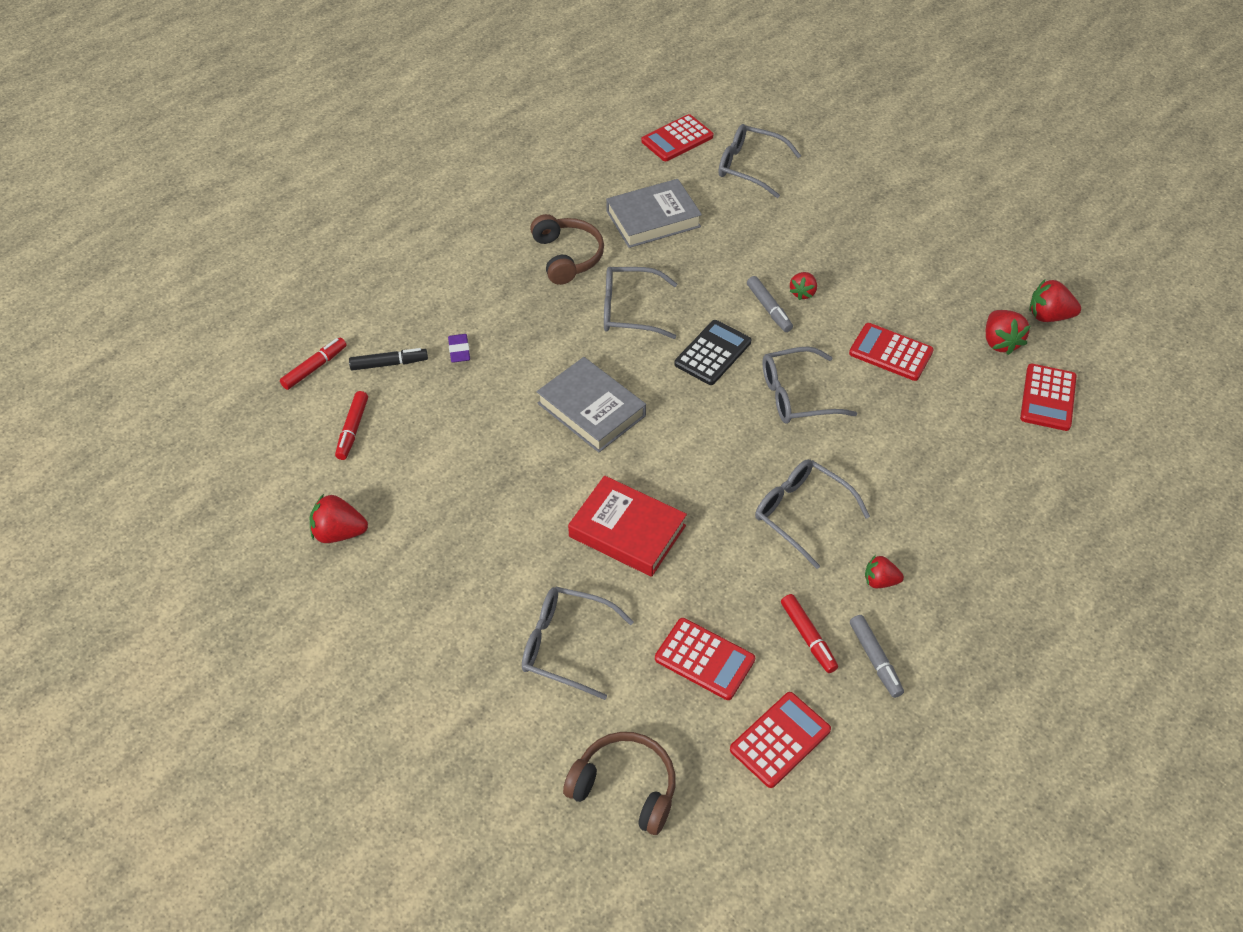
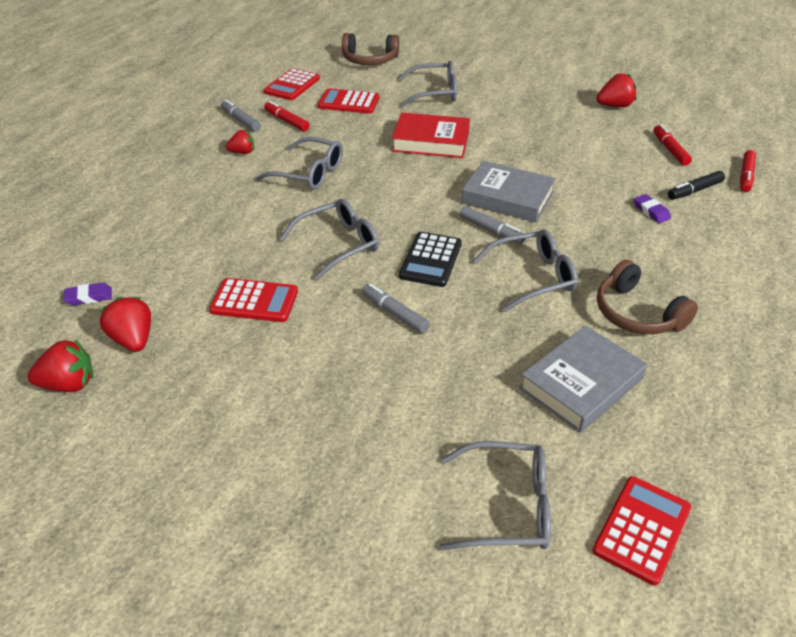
camera: 160 degrees right, 10 degrees down
red strawberry [790,272,817,300] -> none
red calculator [1020,364,1077,431] -> purple eraser [64,283,112,305]
none -> grey marker [460,206,526,244]

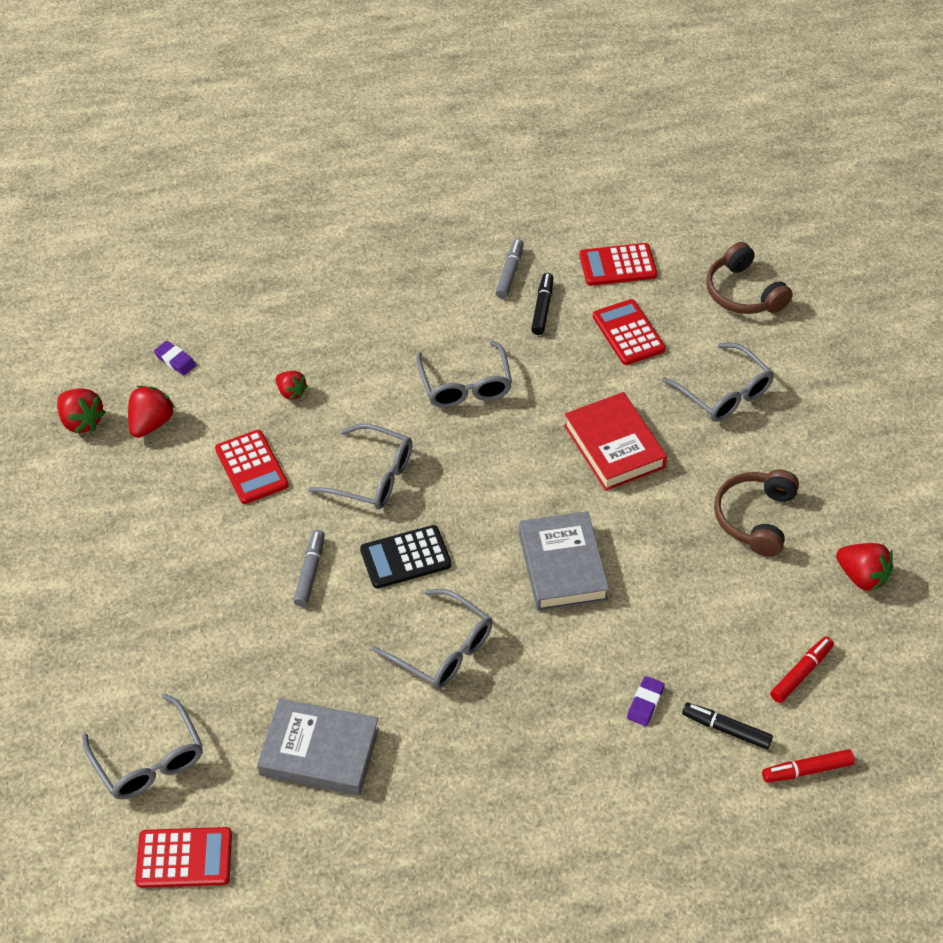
camera: 55 degrees right, 10 degrees up
red strawberry [226,130,254,154] -> red strawberry moved to [276,371,308,400]
red marker [264,101,310,131] -> black marker [531,273,553,335]
grey marker [460,206,526,244] -> none
brown headphones [597,260,698,334] -> brown headphones moved to [714,470,799,557]

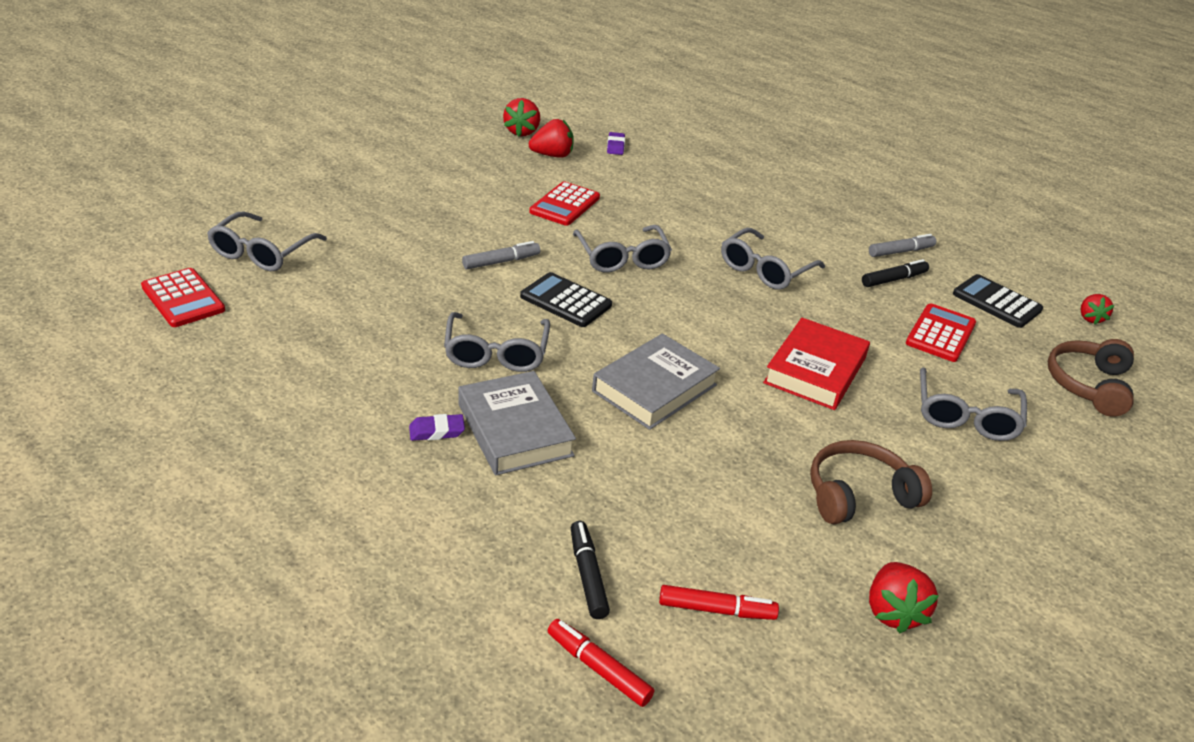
camera: 50 degrees right, 15 degrees down
grey book [257,698,379,796] -> grey book moved to [458,371,576,475]
red strawberry [276,371,308,400] -> red strawberry moved to [1081,294,1114,324]
red calculator [580,243,657,286] -> black calculator [953,274,1043,328]
purple eraser [627,676,665,726] -> purple eraser moved to [409,414,465,441]

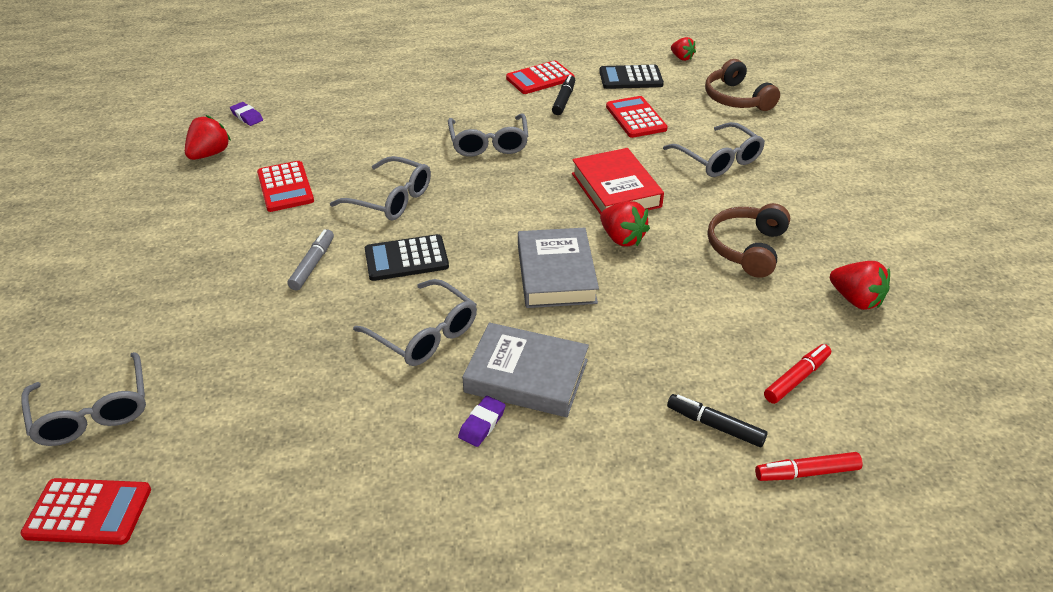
camera: 45 degrees left, 5 degrees up
red strawberry [503,98,540,137] -> red strawberry moved to [600,201,650,246]
grey marker [869,234,936,257] -> red calculator [506,60,574,94]

